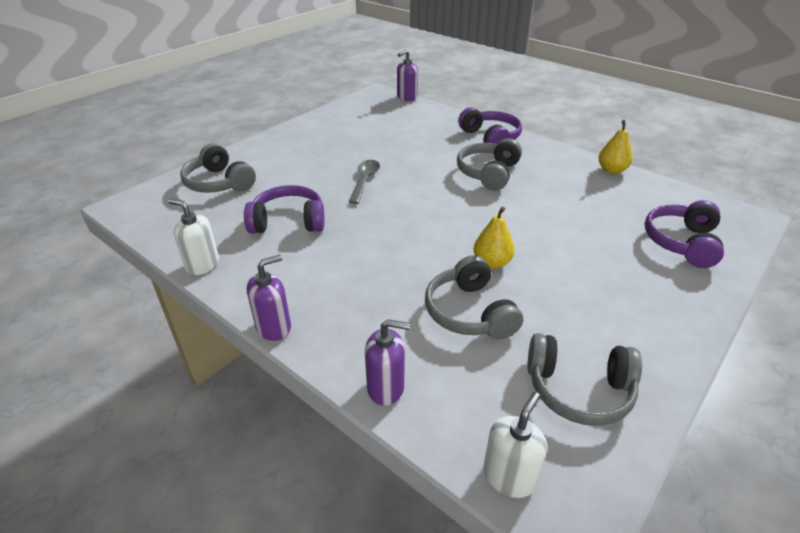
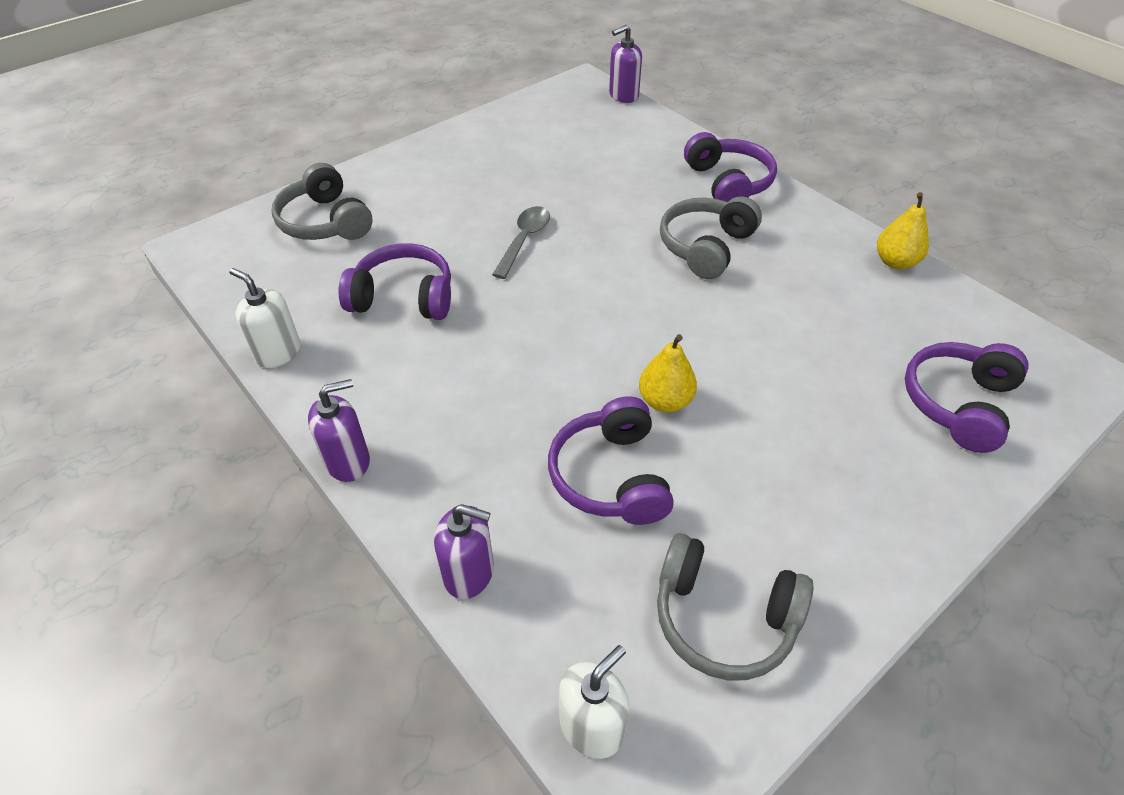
camera: 10 degrees right, 10 degrees up
grey headphones [425,255,523,339] -> purple headphones [548,396,674,525]

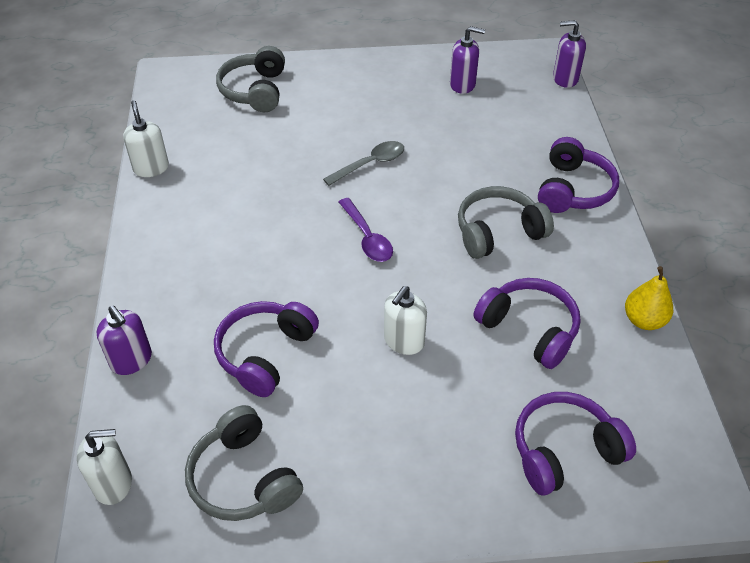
camera: 35 degrees right, 0 degrees up
purple soap dispenser [308,379,370,482] -> purple soap dispenser moved to [450,26,485,94]
purple headphones [338,243,451,320] -> purple headphones moved to [474,278,580,369]
yellow pear [639,334,697,412] -> none
none -> purple spoon [339,198,393,262]
none -> white soap dispenser [384,286,427,355]

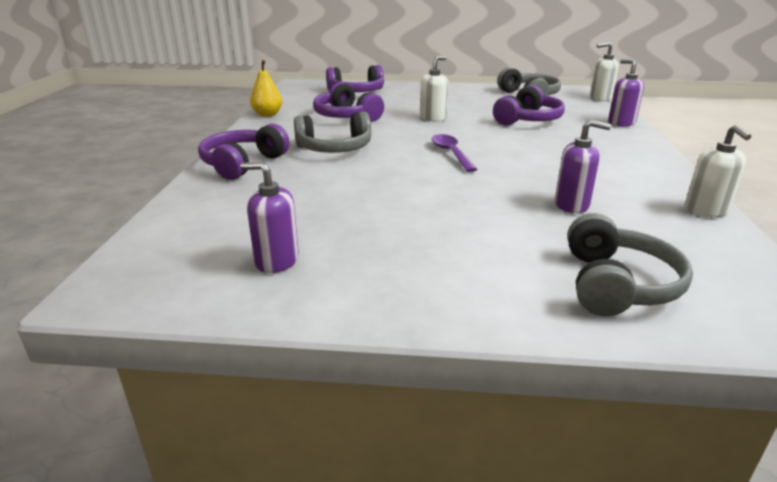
camera: 170 degrees left, 20 degrees down
grey spoon [323,141,404,186] -> none
purple soap dispenser [553,20,586,88] -> purple soap dispenser moved to [555,120,611,213]

